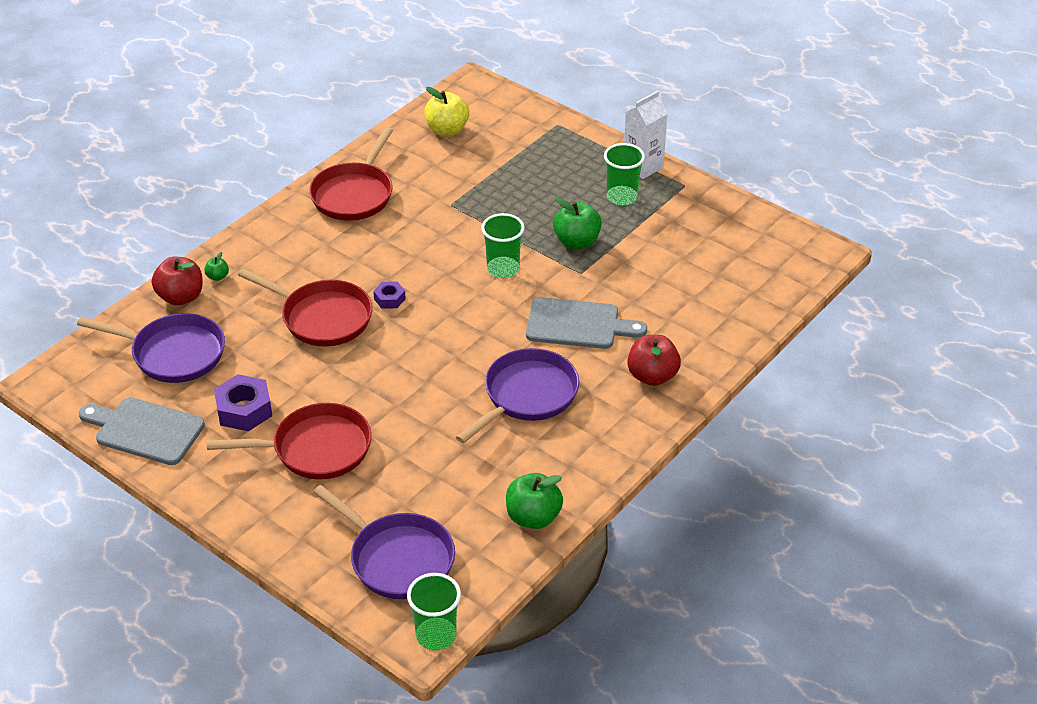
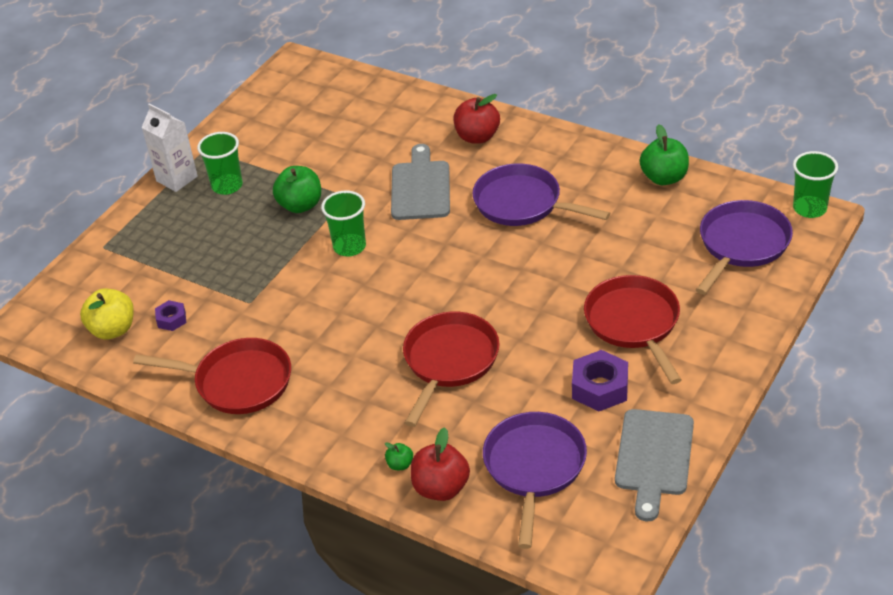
camera: 95 degrees left, 0 degrees up
purple nut [373,281,406,309] -> purple nut moved to [155,300,186,331]

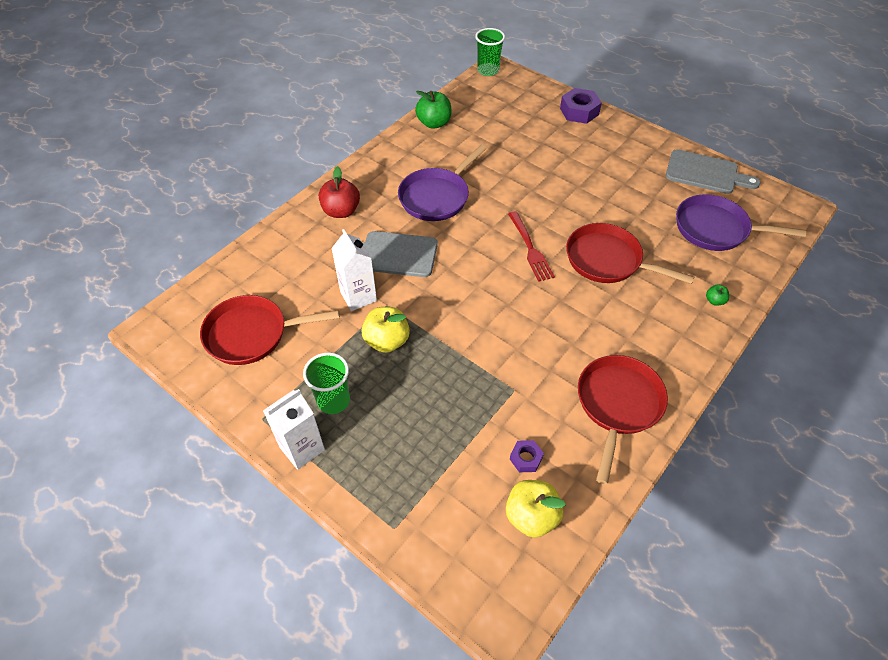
camera: 85 degrees left, 10 degrees up
green apple [273,166,321,213] -> yellow apple [362,307,410,353]
green cup [321,190,366,256] -> none
red apple [411,427,470,501] -> none
purple nut [572,350,628,411] -> purple nut moved to [560,88,602,124]
red pan [584,275,682,384] -> red pan moved to [200,295,340,365]
purple pan [696,200,793,295] -> none
none -> white carton [331,229,377,311]
none -> red fork [508,211,555,282]

